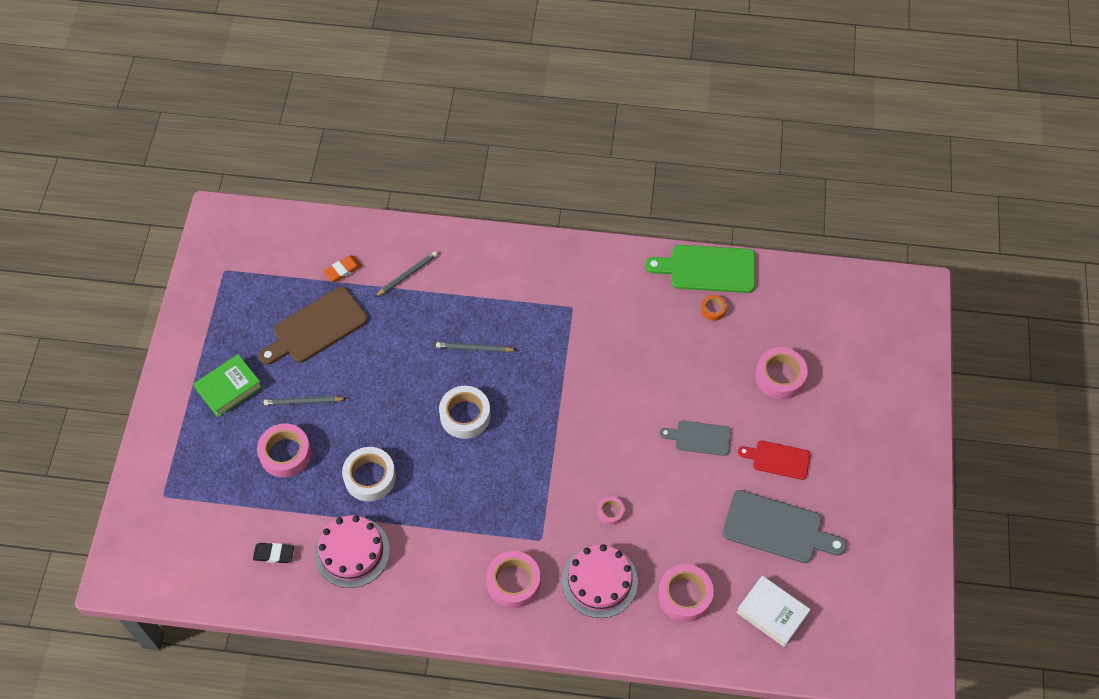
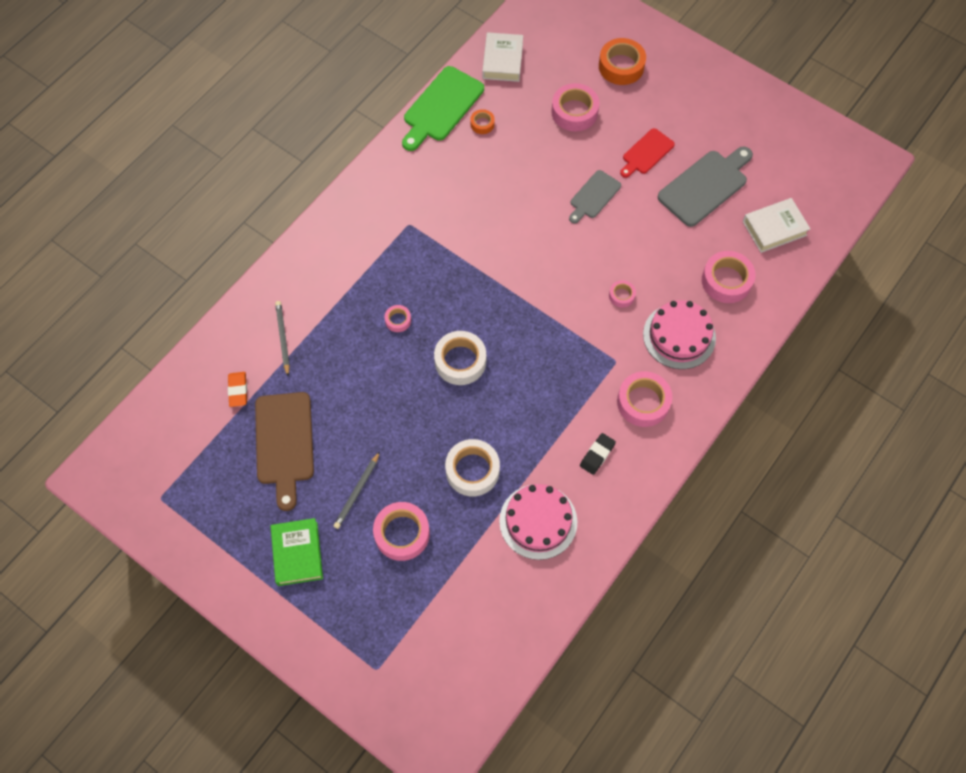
camera: 60 degrees left, 5 degrees up
black eraser [253,543,294,563] -> black eraser moved to [580,433,616,475]
grey pencil [436,342,516,352] -> pink tape [384,305,411,332]
none -> white book [482,32,523,82]
none -> orange tape [599,38,646,85]

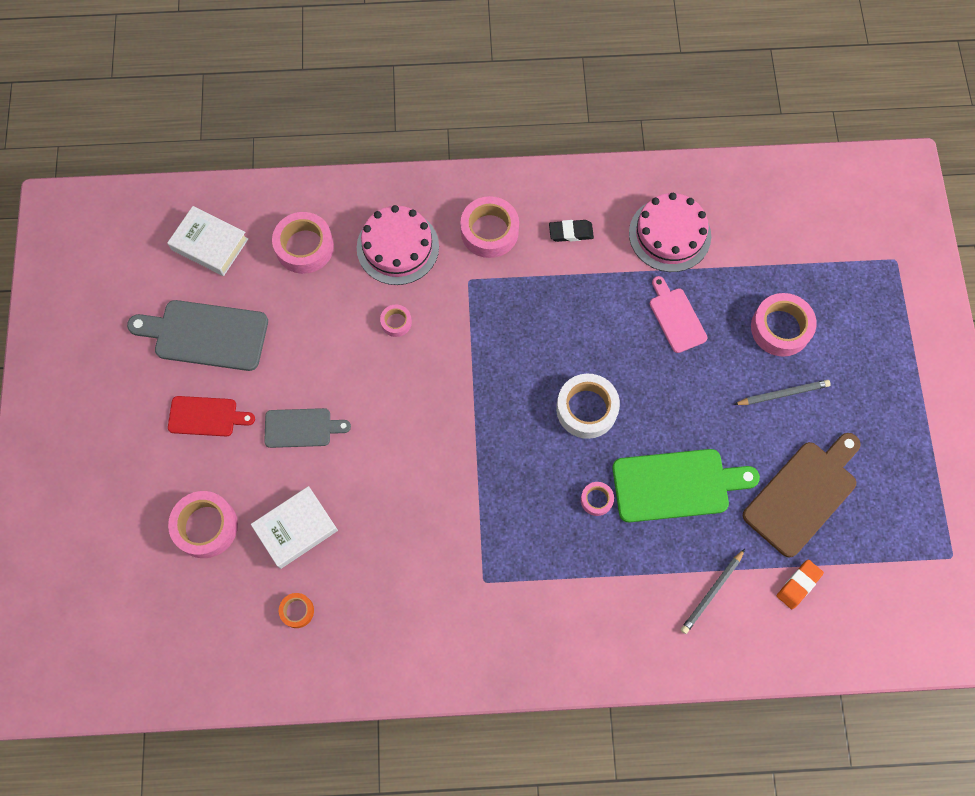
camera: 130 degrees left, 5 degrees up
green book [271,518,323,586] -> none
green cutting board [402,66,484,151] -> green cutting board moved to [612,449,760,522]
white tape [445,439,500,496] -> pink cutting board [650,276,707,353]
white book [482,32,523,82] -> white book moved to [251,486,338,569]
orange tape [599,38,646,85] -> none

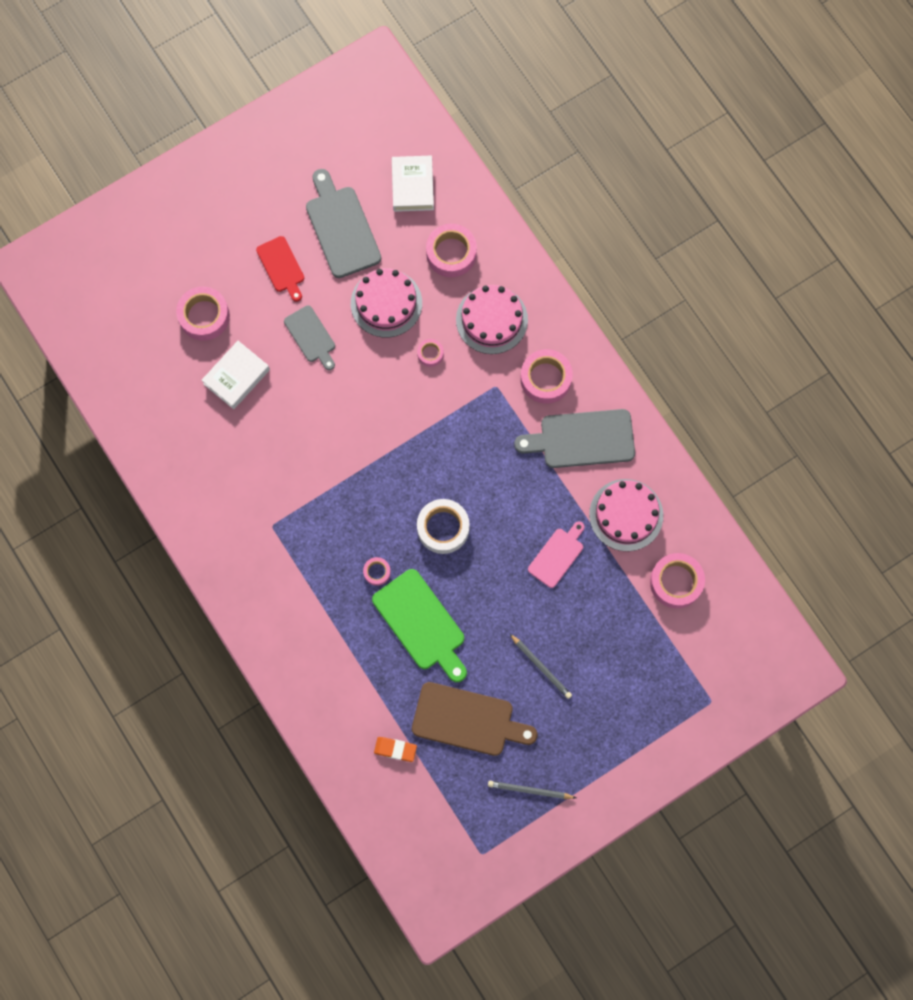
camera: 60 degrees right, 5 degrees up
white book [251,486,338,569] -> white book turned 75 degrees counterclockwise [201,341,270,409]
orange tape [279,593,314,628] -> none
black eraser [549,220,594,242] -> grey cutting board [514,409,635,468]
grey pencil [681,549,745,634] -> grey pencil moved to [488,781,576,799]
pink tape [751,293,817,357] -> pink tape moved to [650,553,705,608]
none -> pink cake [351,268,422,338]

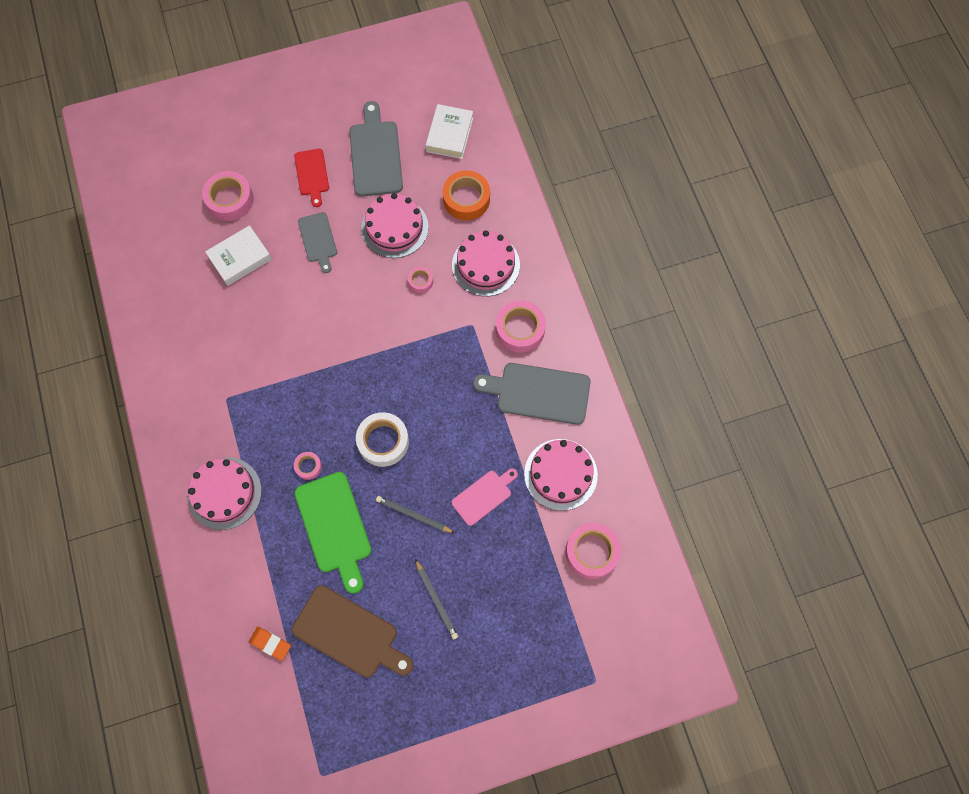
camera: 15 degrees right, 5 degrees down
pink tape [426,224,477,277] -> orange tape [443,170,490,220]
grey pencil [488,781,576,799] -> grey pencil moved to [376,496,455,533]
none -> pink cake [187,457,262,530]

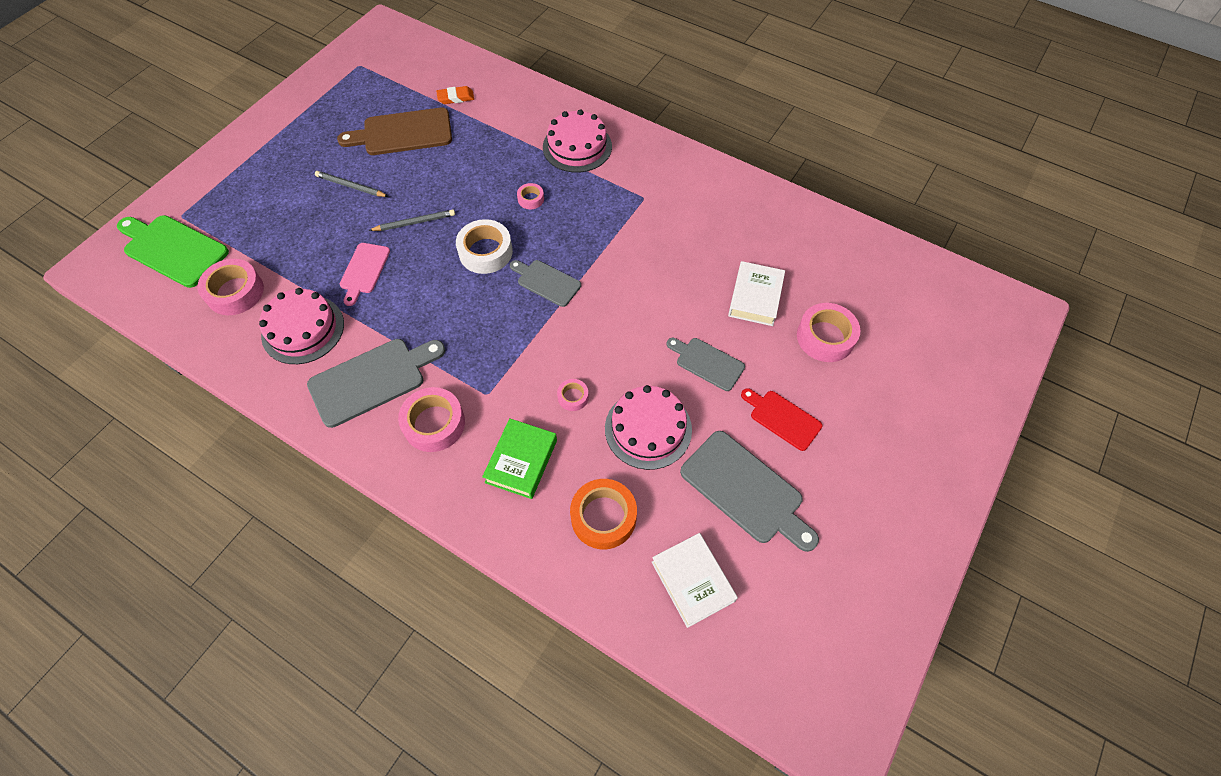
camera: 140 degrees right, 10 degrees down
green cutting board [294,472,371,594] -> green cutting board moved to [117,215,229,288]
pink cake [452,230,520,296] -> green book [482,418,557,499]
none -> grey cutting board [510,260,581,307]

